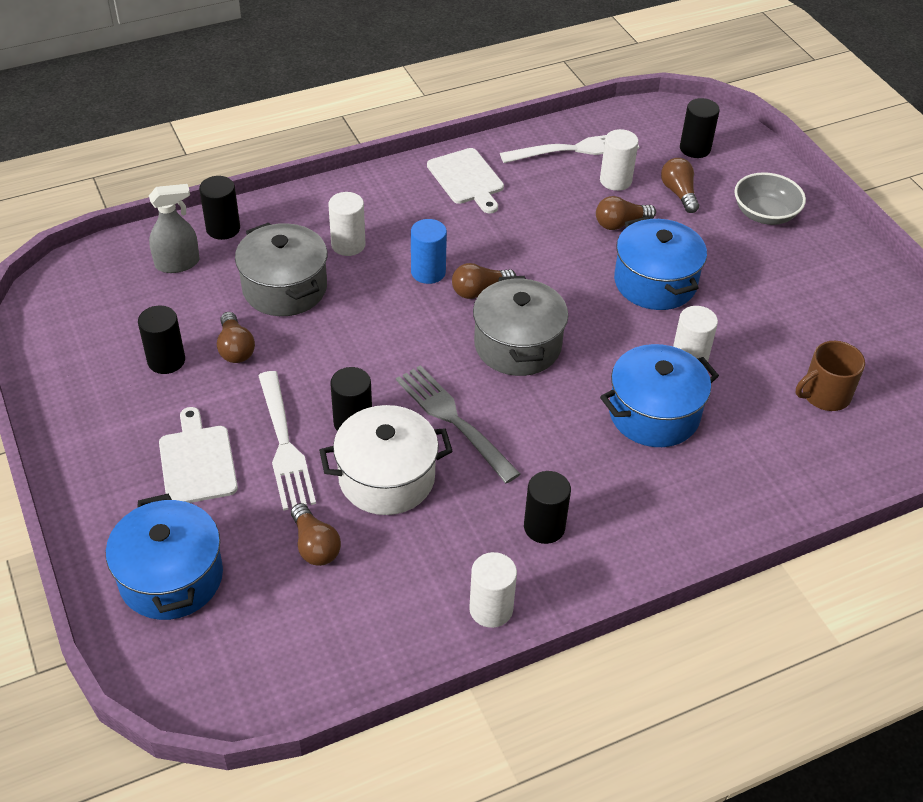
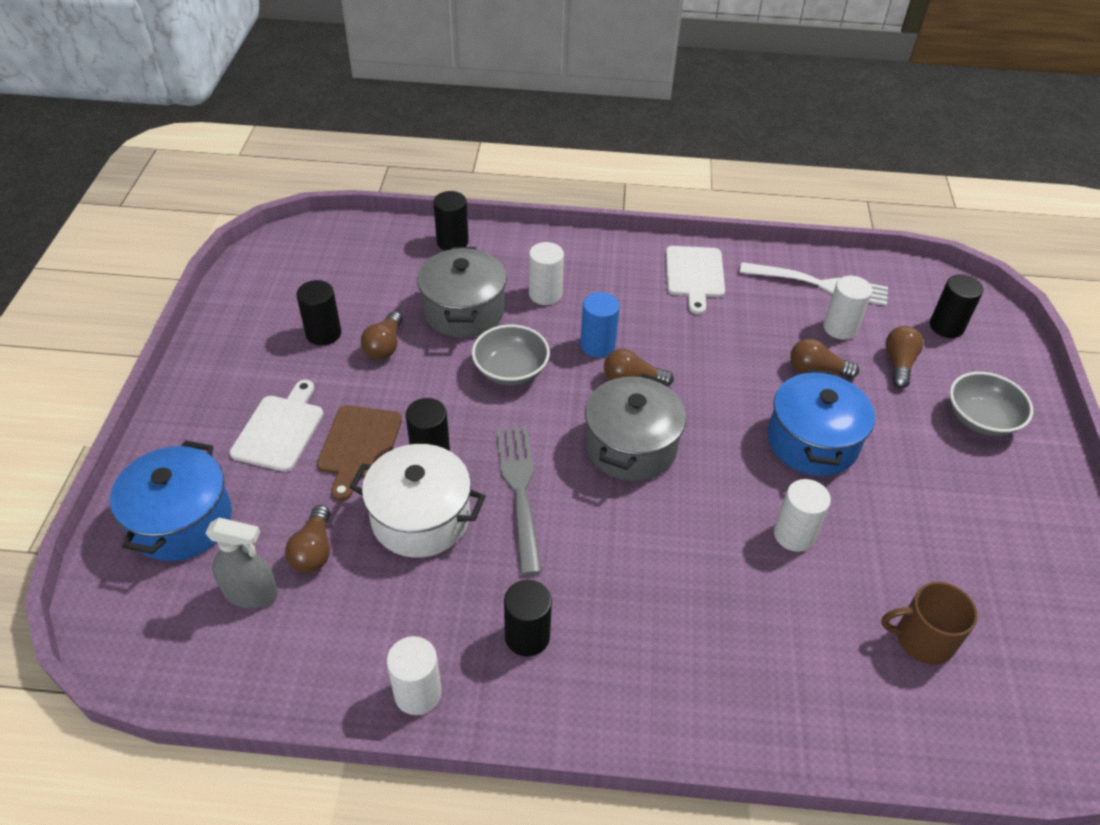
camera: 30 degrees right, 0 degrees up
grey spray bottle [149,184,200,273] -> grey spray bottle moved to [206,518,278,608]
white fork [258,371,316,511] -> brown cutting board [317,405,402,501]
blue pot [600,344,719,447] -> none
none -> grey bowl [472,325,550,385]

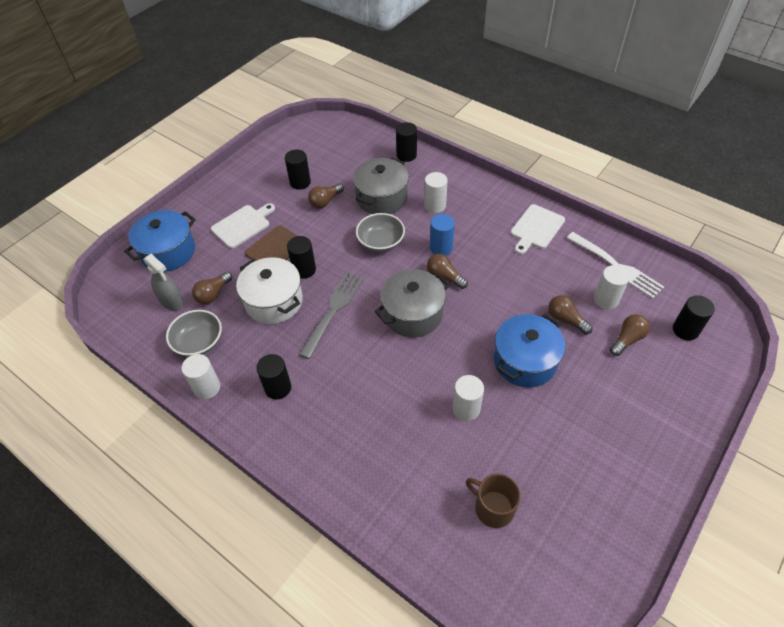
camera: 35 degrees right, 5 degrees up
grey bowl [950,372,1033,436] -> grey bowl moved to [166,310,222,357]

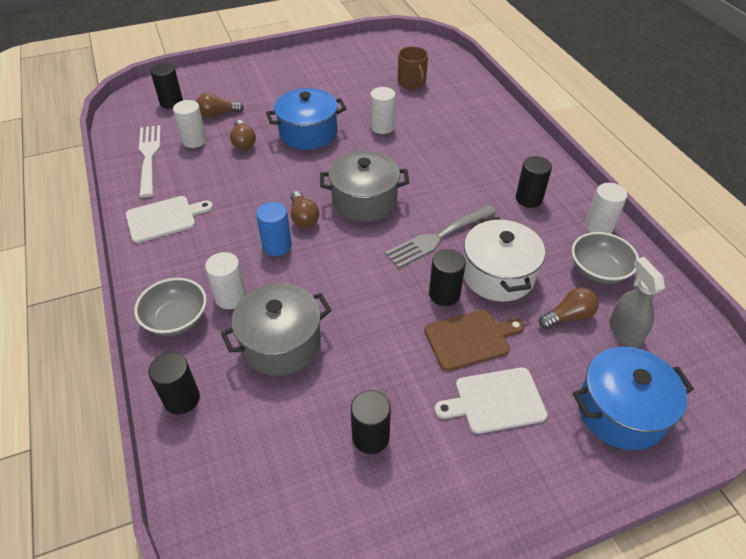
camera: 150 degrees left, 5 degrees down
brown light bulb [308,183,344,208] -> none
grey bowl [356,213,405,252] -> grey bowl moved to [134,278,207,336]

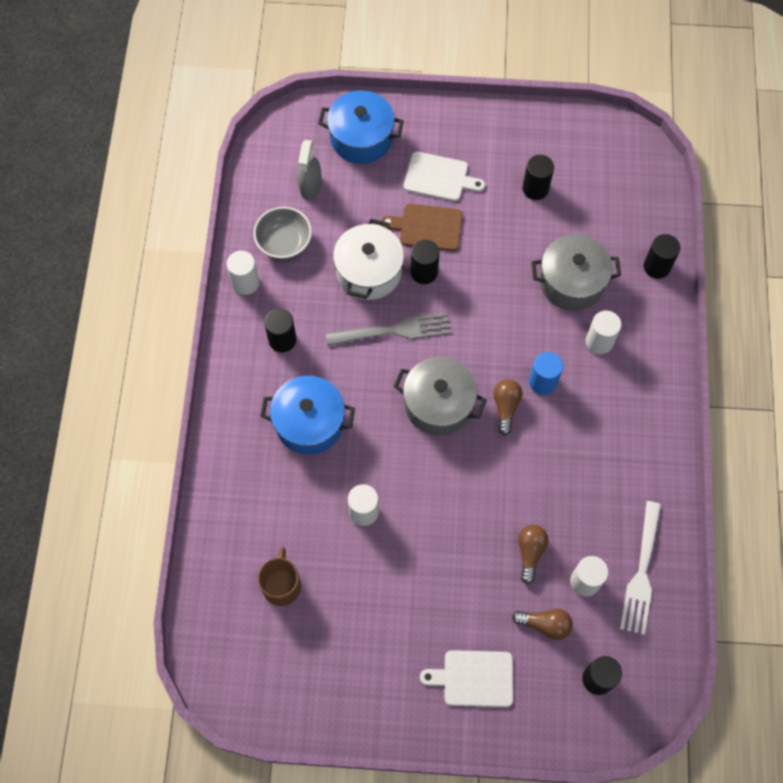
camera: 155 degrees left, 20 degrees up
white cutting board [126,196,213,243] -> white cutting board moved to [420,650,513,707]
grey bowl [134,278,207,336] -> none
blue pot [266,88,347,150] -> blue pot moved to [260,376,355,455]
brown light bulb [539,287,599,329] -> none

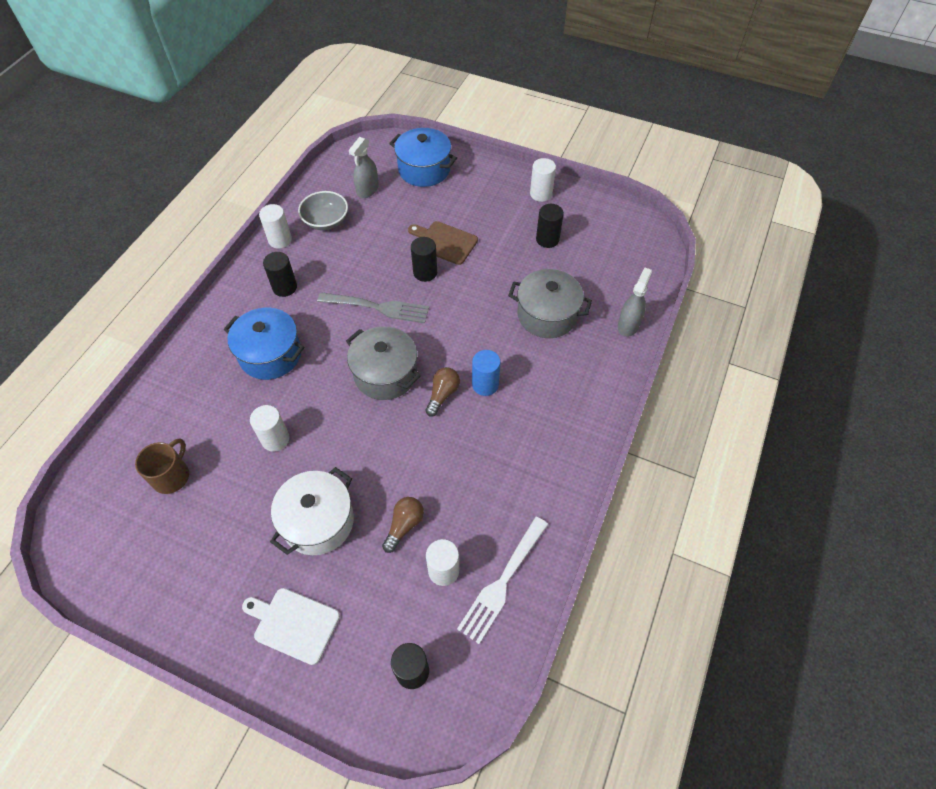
camera: 20 degrees right, 10 degrees down
white pot [333,219,404,300] -> white pot moved to [270,467,354,555]
white cutting board [404,152,485,201] -> none
brown light bulb [512,608,573,640] -> none
white cylinder [586,311,621,354] -> white cylinder moved to [530,158,556,202]
black cylinder [644,234,680,279] -> grey spray bottle [618,267,652,337]

